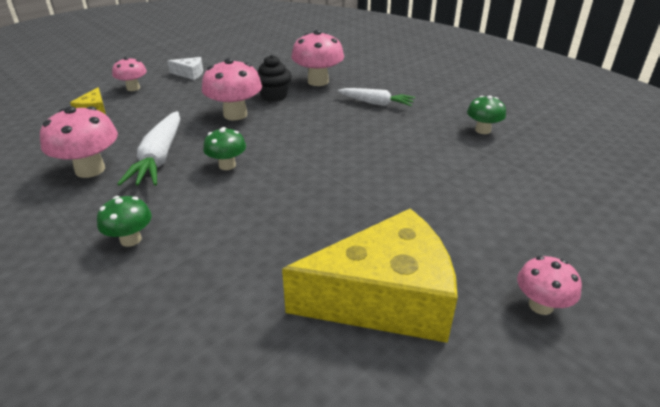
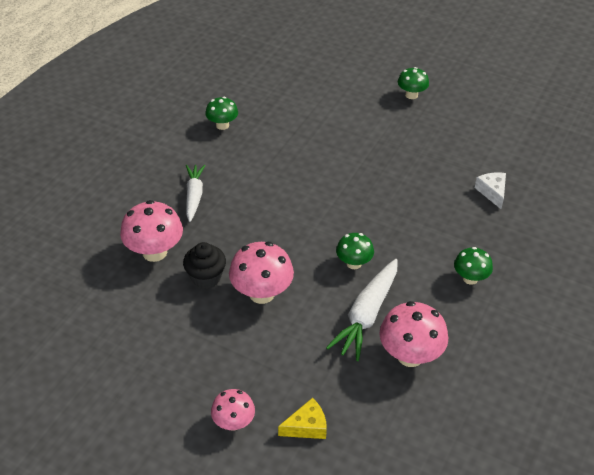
camera: 110 degrees left, 10 degrees up
white carrot [117,111,180,186] -> white carrot turned 135 degrees clockwise [326,259,398,361]
white cheese [167,57,203,80] -> white cheese moved to [475,172,506,209]
yellow cheese [282,208,458,343] -> none
pink mushroom [517,256,582,315] -> green mushroom [398,67,429,99]

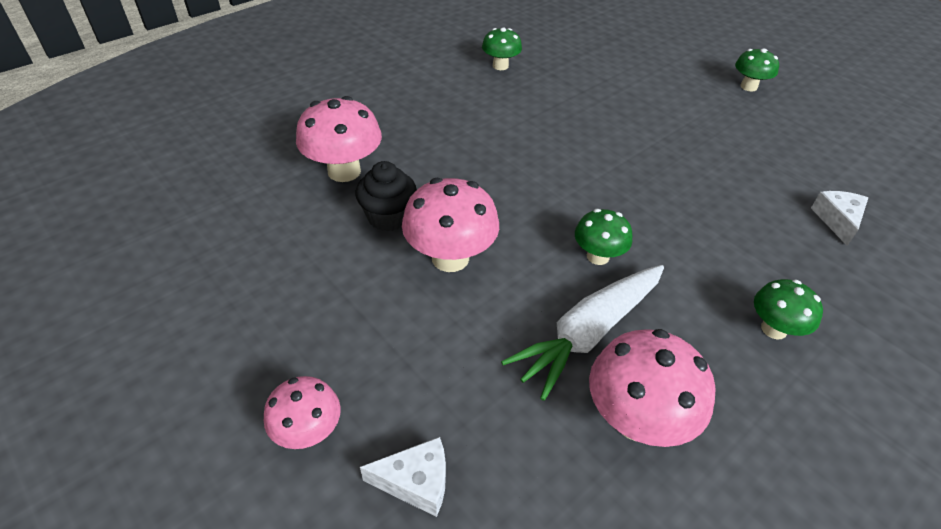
camera: 20 degrees right, 0 degrees up
white carrot [186,165,206,222] -> none
yellow cheese [278,398,327,439] -> white cheese [360,437,446,517]

